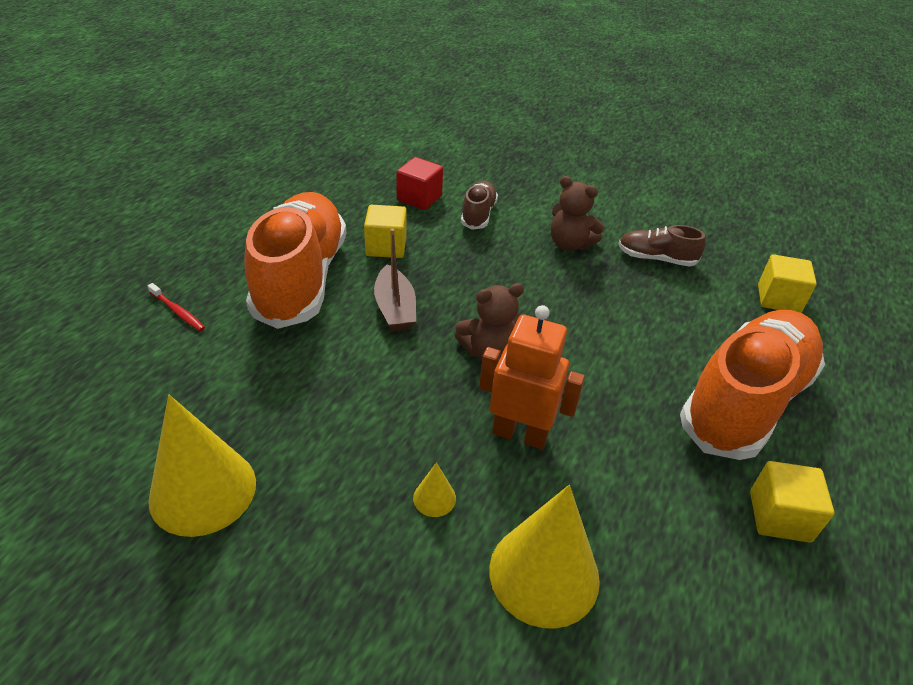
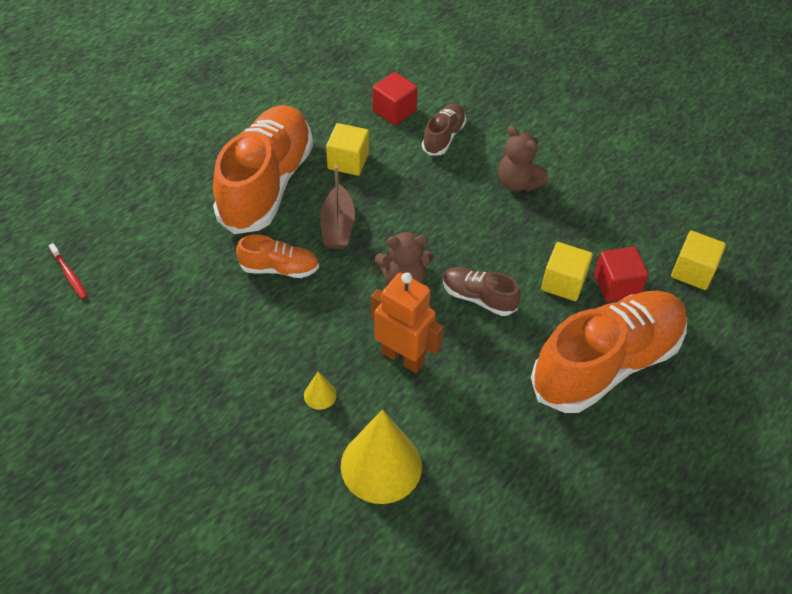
camera: 15 degrees right, 10 degrees up
red toothbrush [147,283,205,331] -> red toothbrush moved to [49,243,87,299]
yellow cone [148,395,256,537] -> none
brown shoe [618,225,706,267] -> brown shoe moved to [443,267,521,316]
yellow cube [750,461,834,543] -> yellow cube moved to [541,242,593,301]
none -> orange shoe [236,235,319,278]
none -> red cube [594,246,649,302]

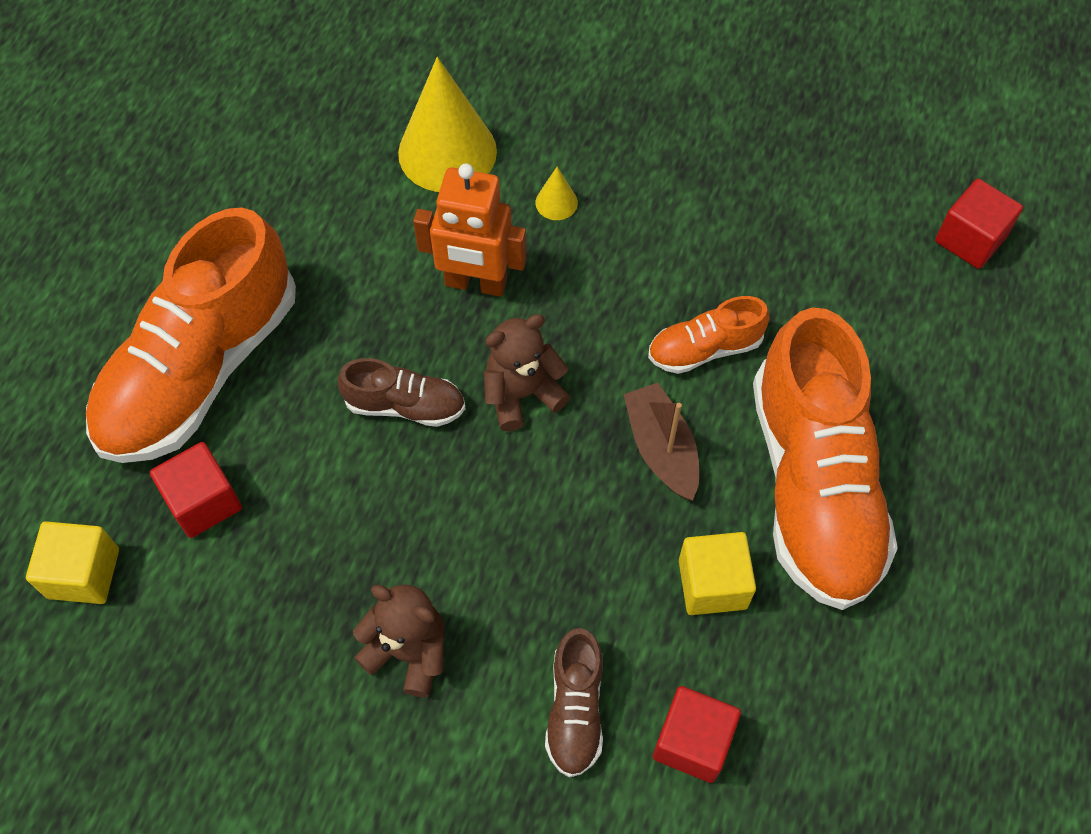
camera: 160 degrees right, 10 degrees up
red toothbrush [49,243,87,299] -> red cube [935,179,1023,269]
yellow cube [541,242,593,301] -> none

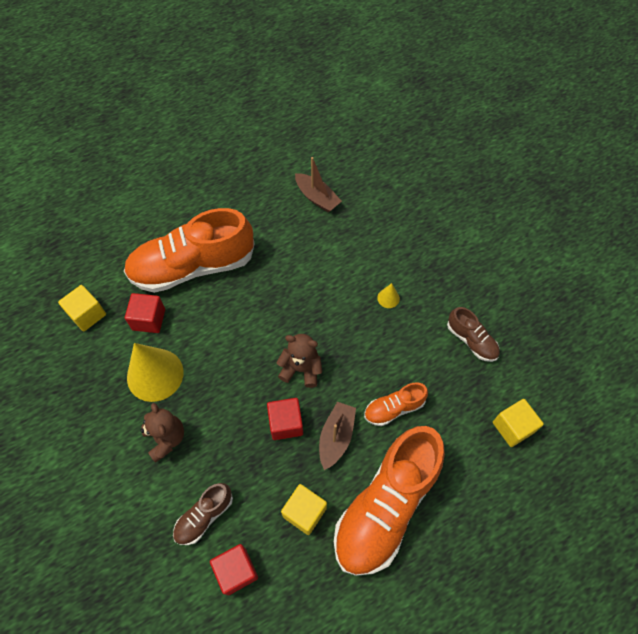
camera: 40 degrees right, 0 degrees up
brown shoe [338,358,465,427] -> brown shoe moved to [447,307,500,362]
yellow cone [398,57,497,192] -> yellow cone moved to [127,343,183,402]
orange robot [413,163,527,297] -> none
orange shoe [648,296,770,374] -> orange shoe turned 45 degrees counterclockwise [364,382,428,426]
red cube [935,179,1023,269] -> red cube moved to [267,398,303,440]
none -> brown boat [295,157,342,212]
none -> yellow cube [493,399,544,447]

